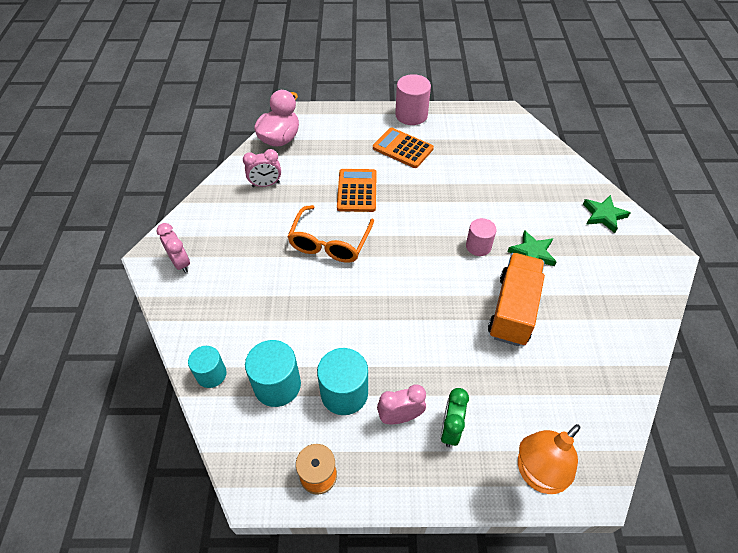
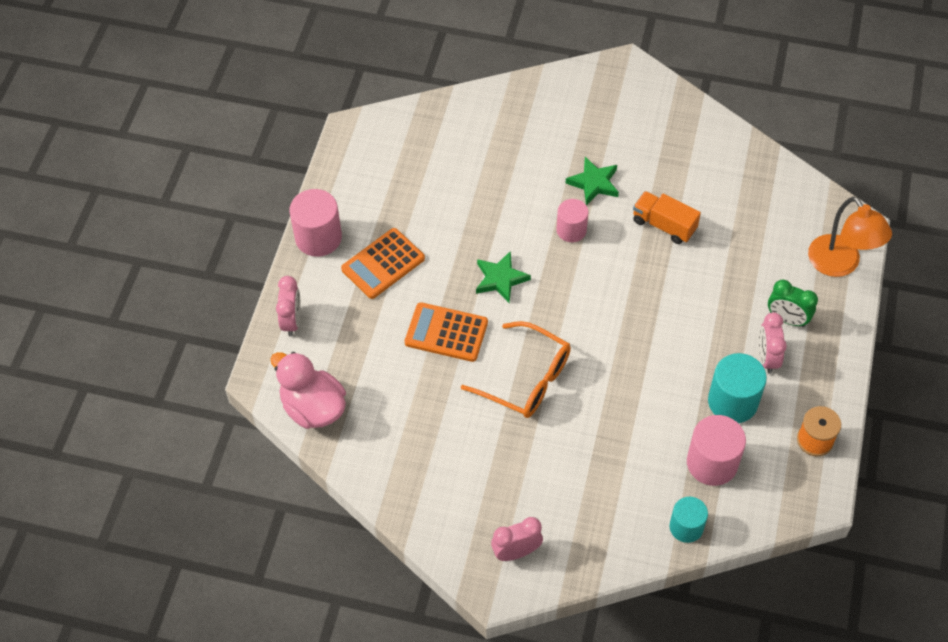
camera: 75 degrees left, 5 degrees up
pink clock [243,149,281,187] -> pink clock moved to [276,276,301,337]
turquoise cylinder [245,340,301,407] -> pink cylinder [687,415,746,486]
orange truck [488,253,545,346] -> orange truck [633,191,701,244], size x0.64
green star [583,195,630,233] -> green star moved to [476,251,531,303]

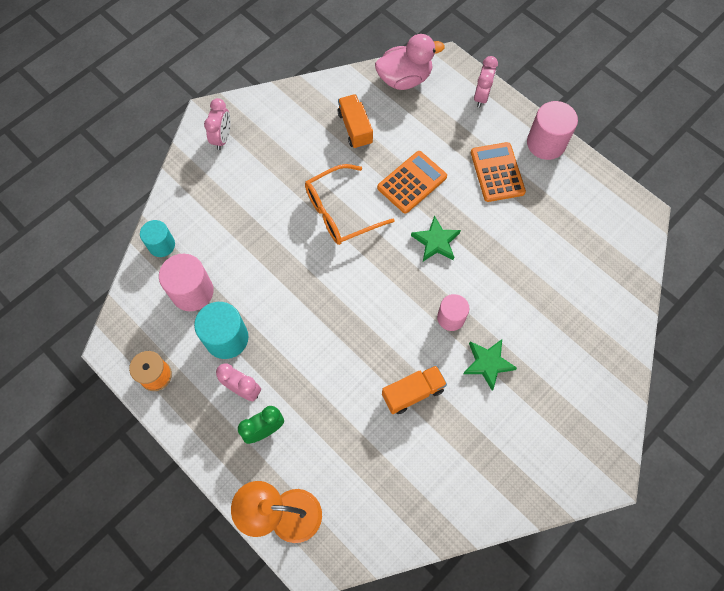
camera: 120 degrees right, 10 degrees up
pink clock [276,276,301,337] -> pink clock turned 105 degrees counterclockwise [474,56,498,108]
none -> orange truck [337,94,373,149]

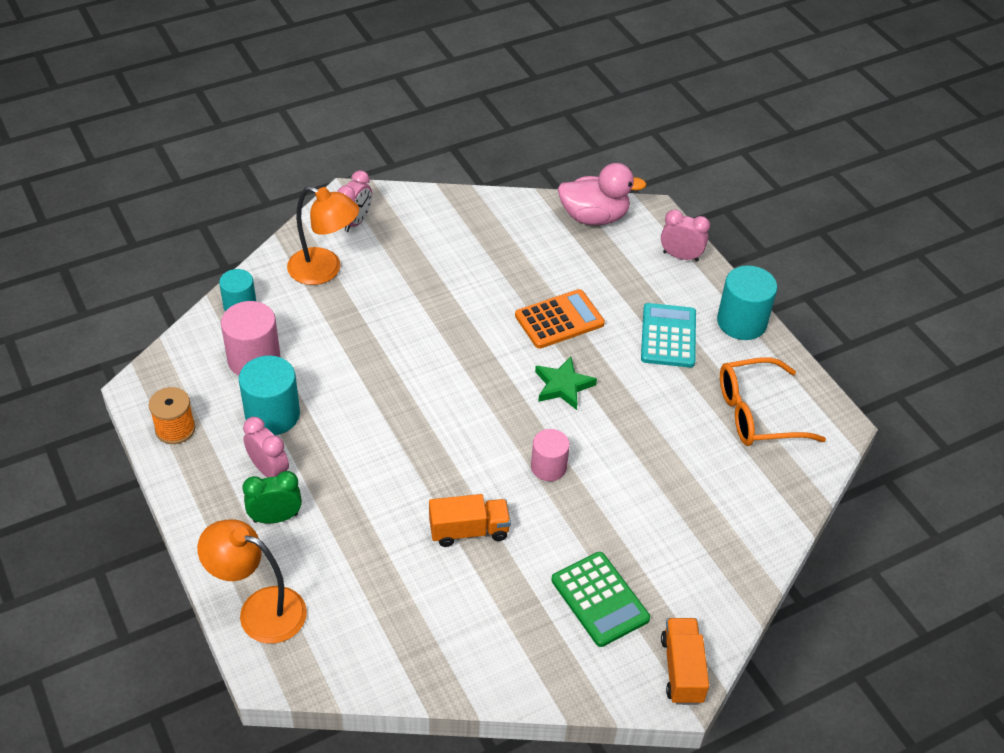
camera: 15 degrees right, 20 degrees down
orange glasses [305,164,395,245] -> orange glasses moved to [720,357,826,446]
orange truck [337,94,373,149] -> orange truck moved to [661,618,709,705]
green star [463,339,517,391] -> none
orange calculator [471,142,526,202] -> turquoise calculator [641,303,696,368]
pink clock [474,56,498,108] -> pink clock turned 105 degrees counterclockwise [661,209,710,262]
pink cylinder [527,101,578,160] -> turquoise cylinder [717,265,777,340]
none -> orange lamp [287,186,359,285]
none -> green calculator [551,552,650,647]

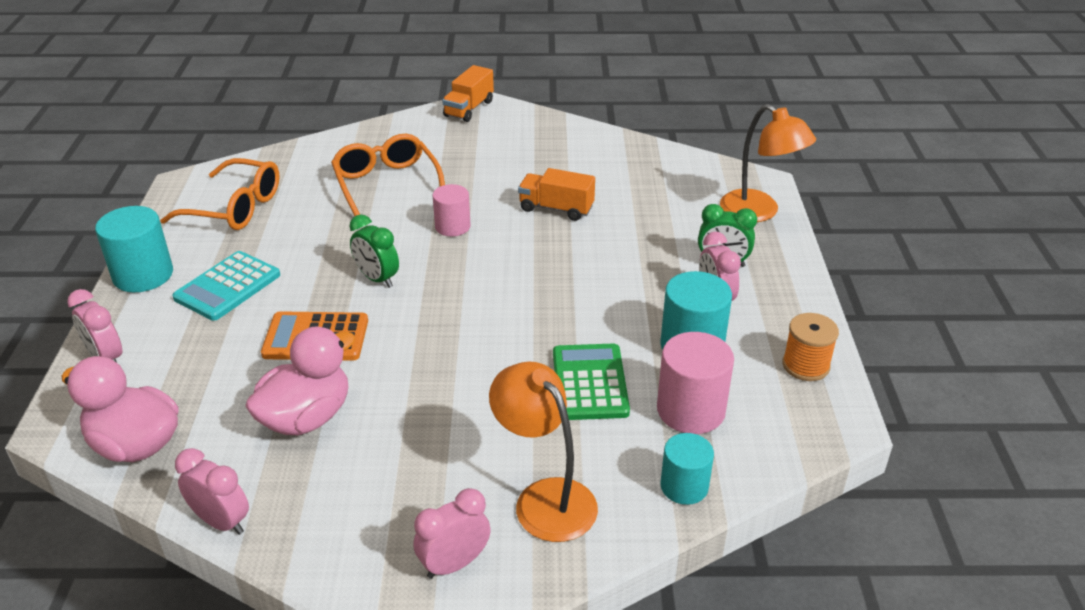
camera: 150 degrees left, 10 degrees down
green star [535,356,597,410] -> green clock [349,214,399,288]
green calculator [551,552,650,647] -> green calculator moved to [553,344,630,420]
none -> pink clock [175,448,249,535]
none -> pink duck [245,327,355,435]
none -> orange glasses [331,134,445,216]

